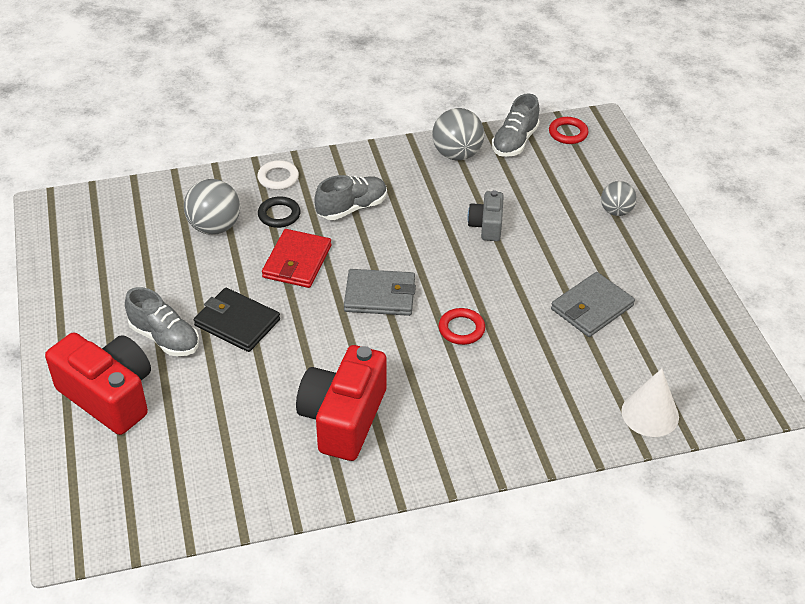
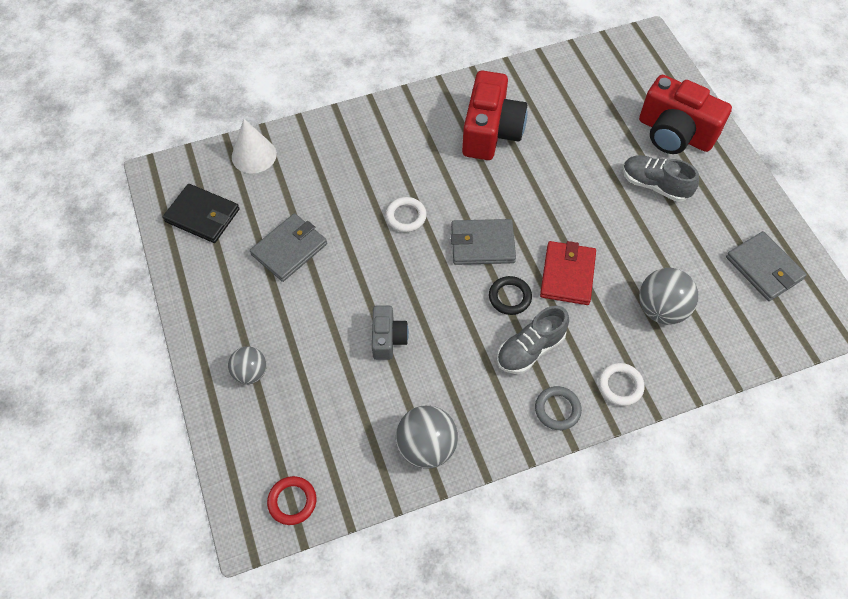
camera: 175 degrees right, 15 degrees up
black wallet [194,288,280,352] -> black wallet moved to [163,184,239,243]
black ring [258,196,301,228] -> black ring moved to [489,276,532,315]
red ring [439,308,485,345] -> white ring [386,197,427,232]
grey shoe [492,93,540,157] -> none
none -> grey ring [535,386,582,430]
none -> grey wallet [726,231,807,301]

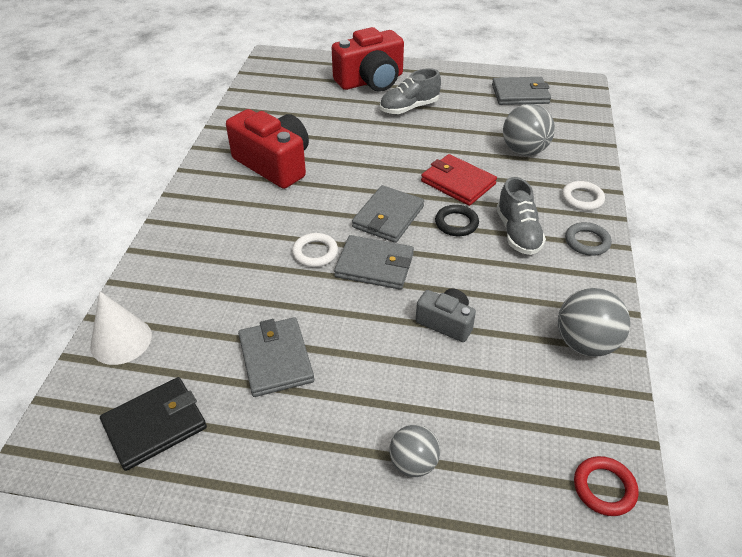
camera: 60 degrees left, 15 degrees down
none -> grey wallet [334,235,414,290]

